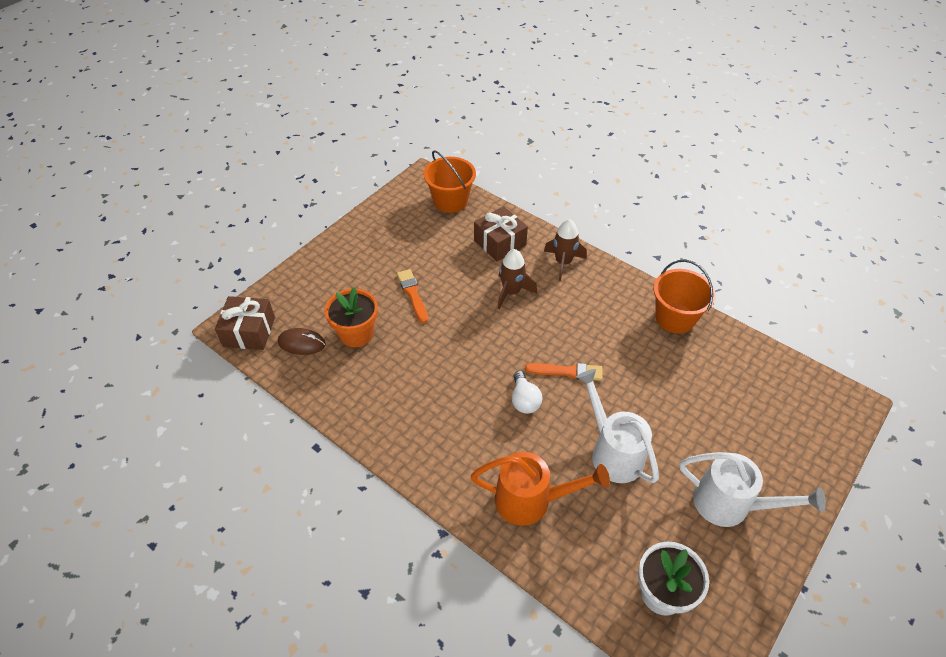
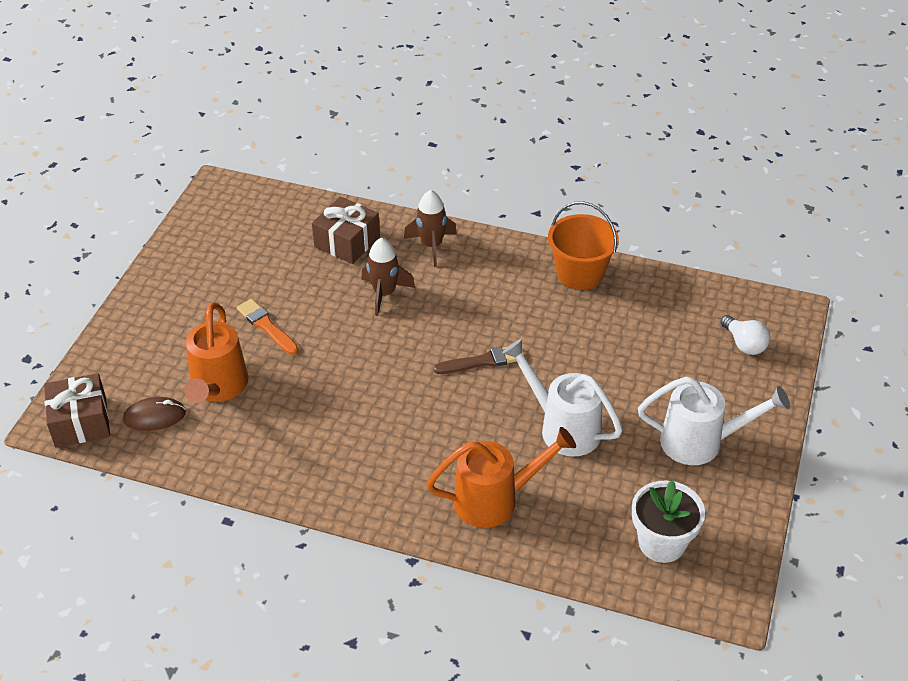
camera: 20 degrees left, 5 degrees down
orange flower pot [325,287,378,347] -> orange watering can [184,303,248,403]
orange bucket [424,150,476,213] -> none
white light bulb [512,371,543,414] -> white light bulb moved to [721,315,770,355]
orange brush [525,363,603,381] -> brown brush [434,347,524,374]

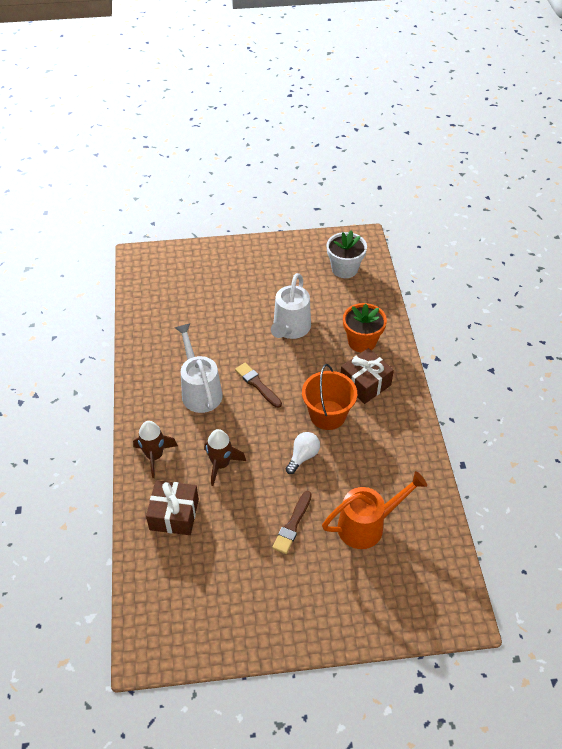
camera: 115 degrees left, 5 degrees up
brown gift [44,373,110,448] -> brown gift moved to [341,348,394,404]
brown mouse [123,397,186,431] -> none
orange brush [237,299,299,355] -> brown brush [272,491,312,554]
orange watering can [426,427,576,528] -> orange flower pot [343,303,387,352]
orange bucket [548,201,619,290] -> orange bucket moved to [302,364,357,430]
white watering can [638,377,790,465] -> white watering can moved to [175,323,222,413]
white light bulb [721,315,770,355] -> white light bulb moved to [286,432,320,474]

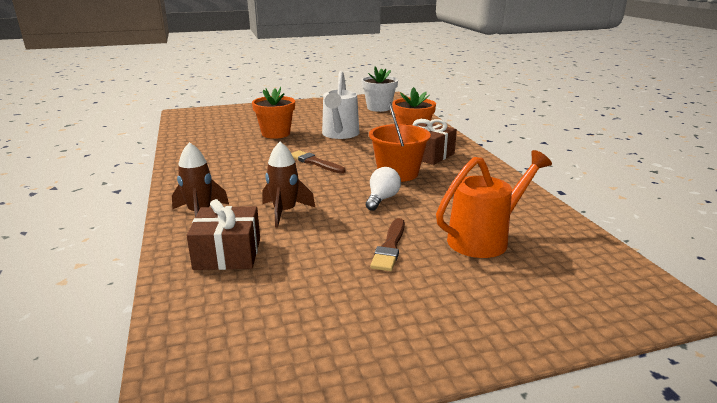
camera: 10 degrees left, 25 degrees down
white watering can [175,323,222,413] -> none
none -> orange flower pot [252,87,295,139]

